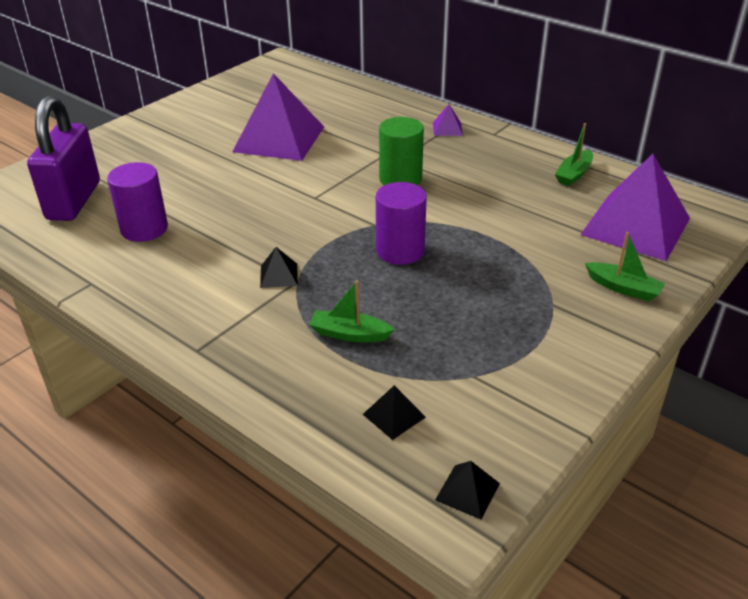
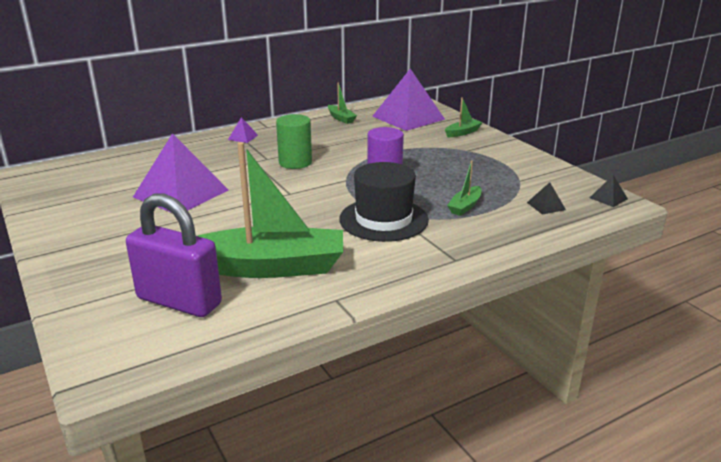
camera: 70 degrees left, 10 degrees down
purple cylinder [107,162,168,242] -> green boat [198,142,343,278]
black pyramid [260,247,298,288] -> black hat [339,162,429,242]

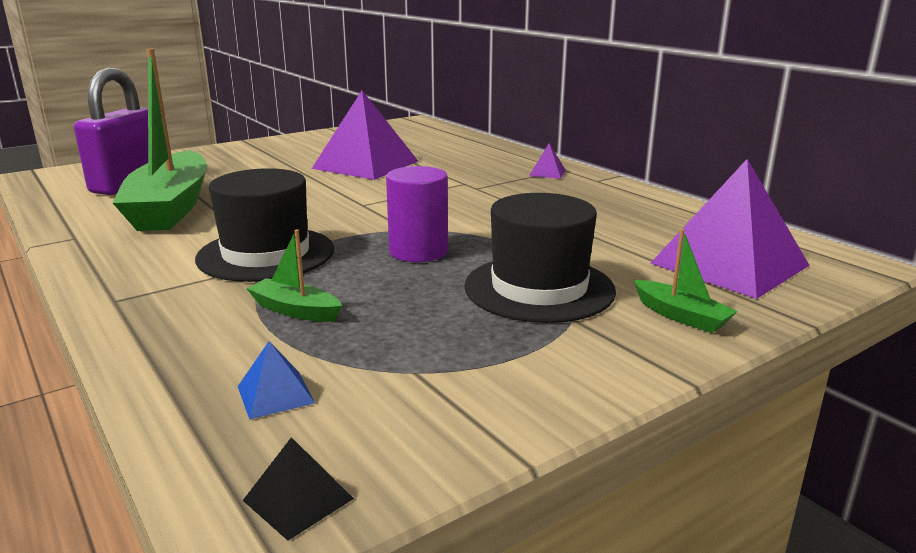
camera: 85 degrees right, 5 degrees down
green cylinder [276,114,312,169] -> none
green boat [328,83,357,124] -> none
black pyramid [527,182,566,215] -> blue pyramid [238,341,315,420]
none -> black hat [464,193,616,323]

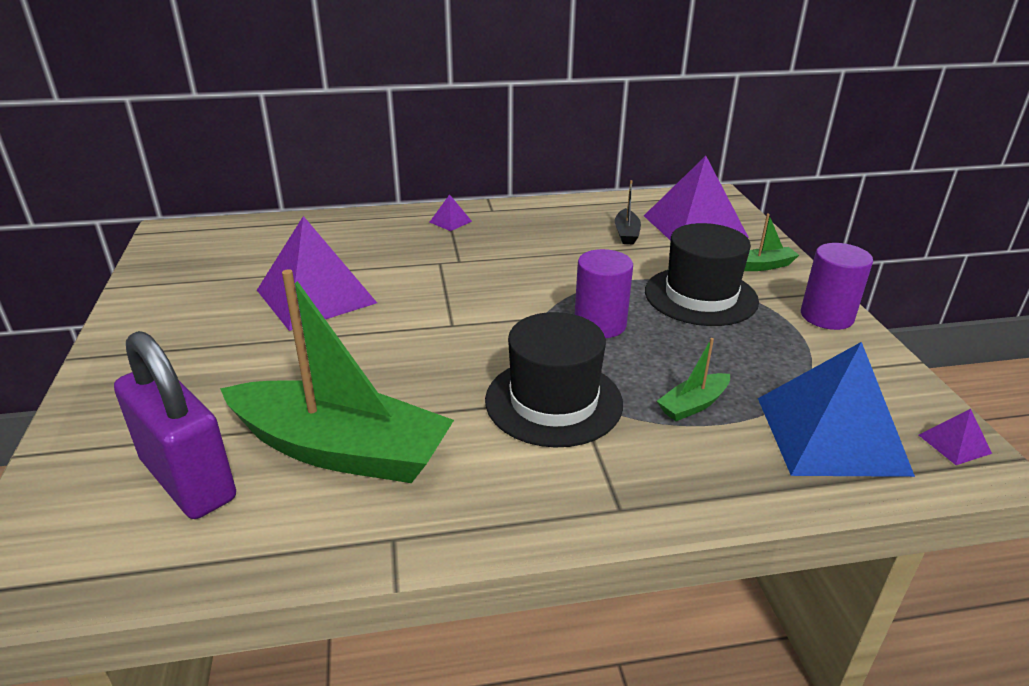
camera: 65 degrees left, 10 degrees up
blue pyramid [238,341,315,420] -> blue pyramid [758,342,915,477], size x2.49
black pyramid [243,437,354,541] -> purple pyramid [919,409,992,465]
none -> black boat [615,180,641,244]
none -> purple cylinder [801,243,873,330]

